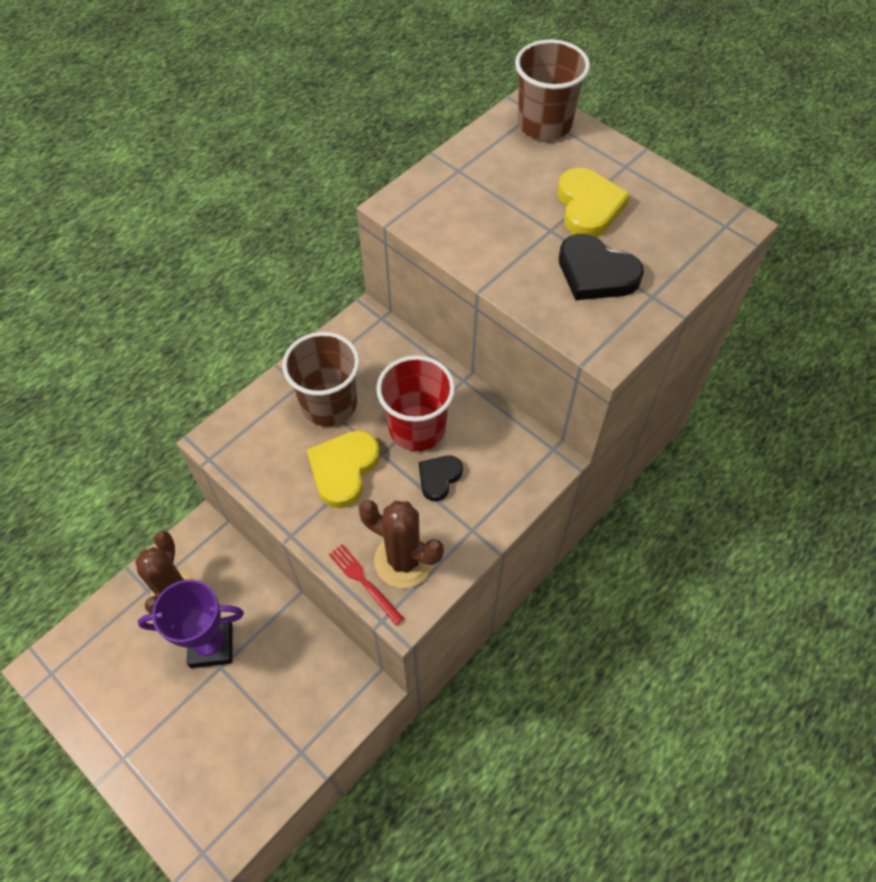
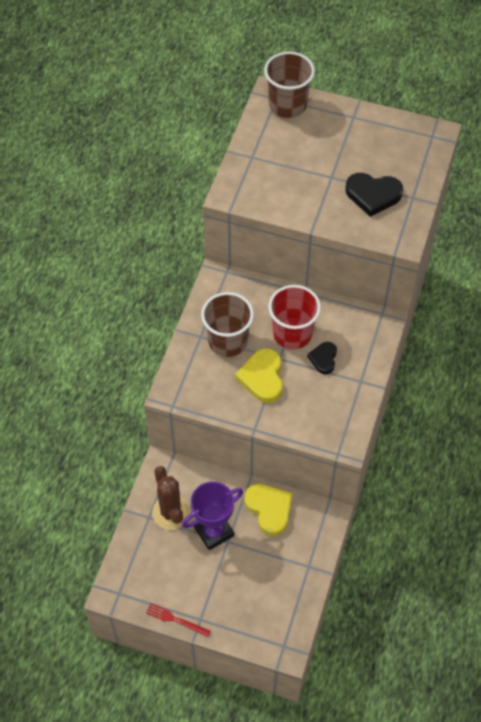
camera: 25 degrees left, 0 degrees up
red fork [329,544,404,625] -> red fork moved to [146,603,211,637]
brown cactus [359,500,444,588] -> none
yellow heart [557,168,630,237] -> yellow heart moved to [244,484,293,536]

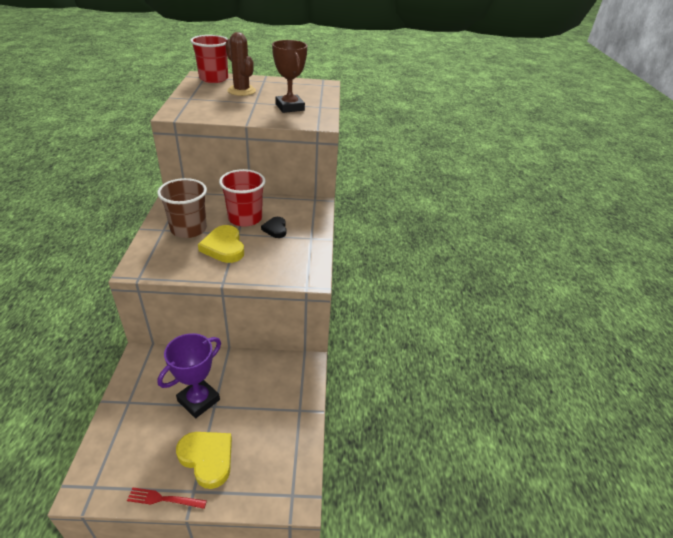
camera: 20 degrees left, 20 degrees down
brown cactus [152,466,190,530] -> brown cactus moved to [225,32,256,96]
yellow heart [244,484,293,536] -> yellow heart moved to [176,432,232,489]
brown cup [264,52,315,118] -> red cup [190,35,228,83]
black heart [345,173,403,217] -> brown trophy [272,40,307,113]

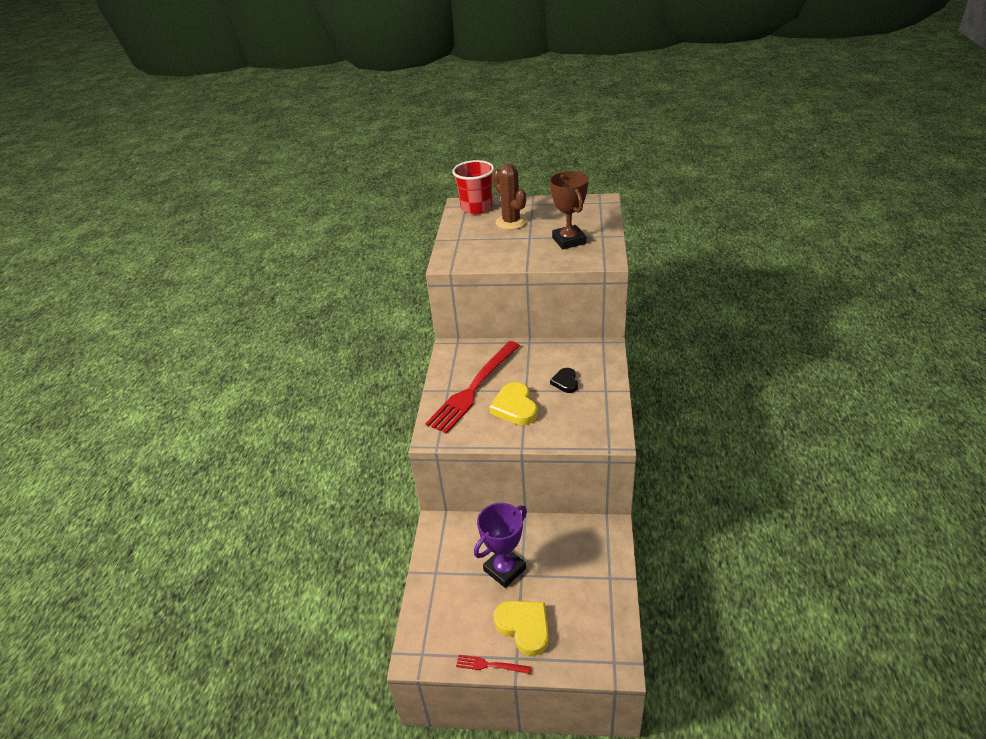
camera: 10 degrees right, 0 degrees up
brown cup [157,178,207,238] -> red fork [425,341,520,434]
red cup [219,169,266,227] -> none

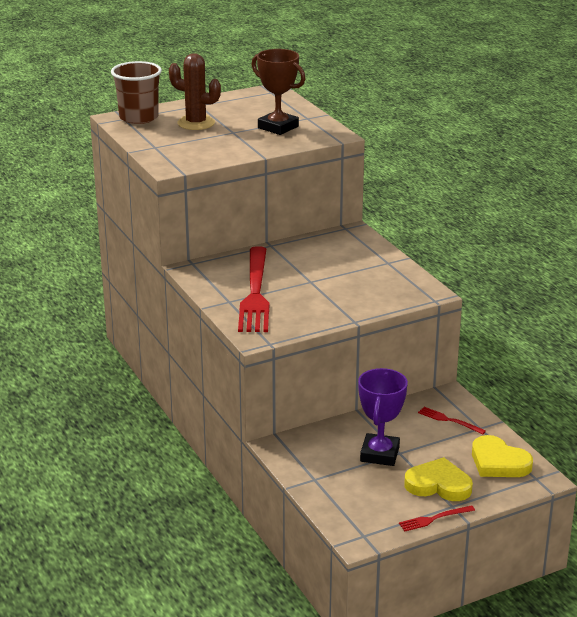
camera: 35 degrees left, 10 degrees down
red cup [452,160,494,214] -> brown cup [111,61,162,124]
yellow heart [489,382,538,425] -> yellow heart moved to [472,435,533,477]
black heart [550,368,578,393] -> none
none -> red fork [418,407,486,434]

